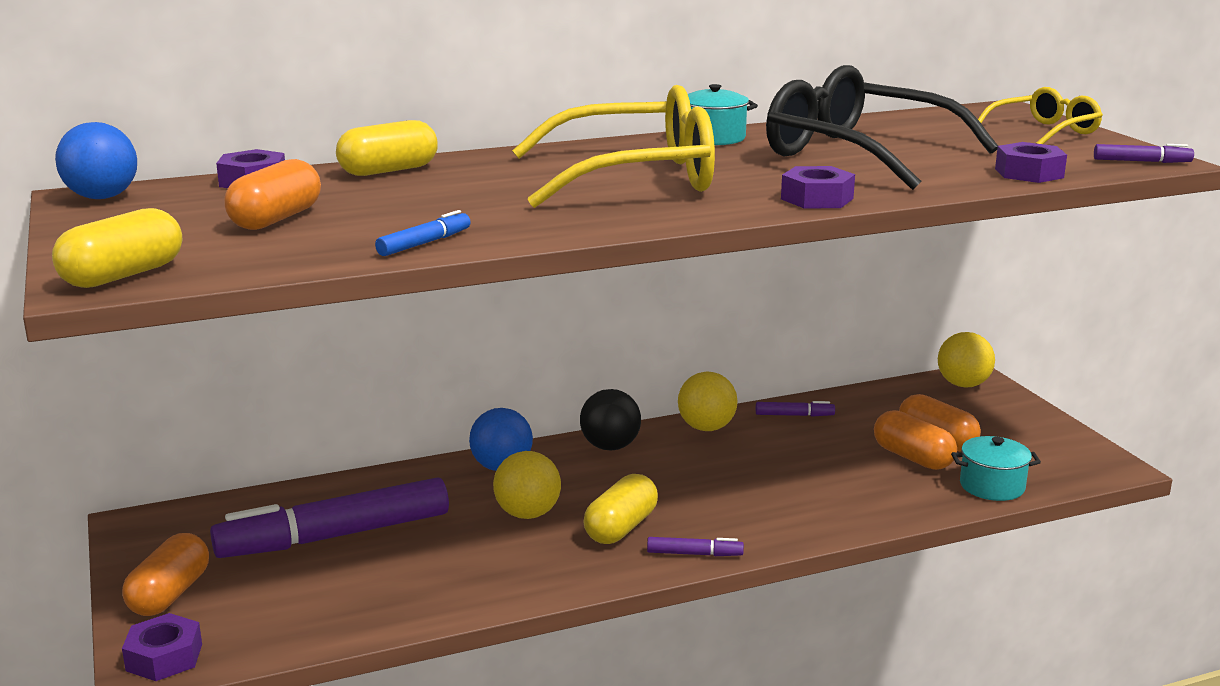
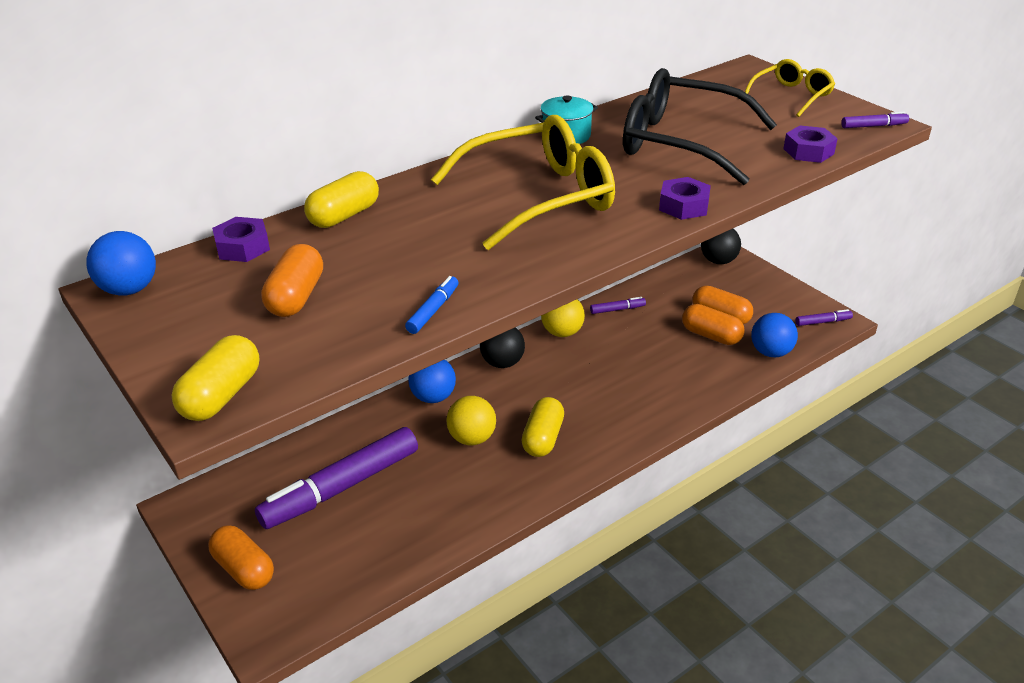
camera: 15 degrees left, 15 degrees up
orange capsule [122,533,209,616] -> orange capsule turned 45 degrees counterclockwise [208,525,274,590]
purple nut [122,613,202,681] -> none
purple marker [647,537,744,556] -> purple marker moved to [796,309,853,326]
yellow ball [938,332,995,388] -> black ball [701,229,741,264]
turquoise pot [951,436,1041,501] -> blue ball [751,313,798,357]

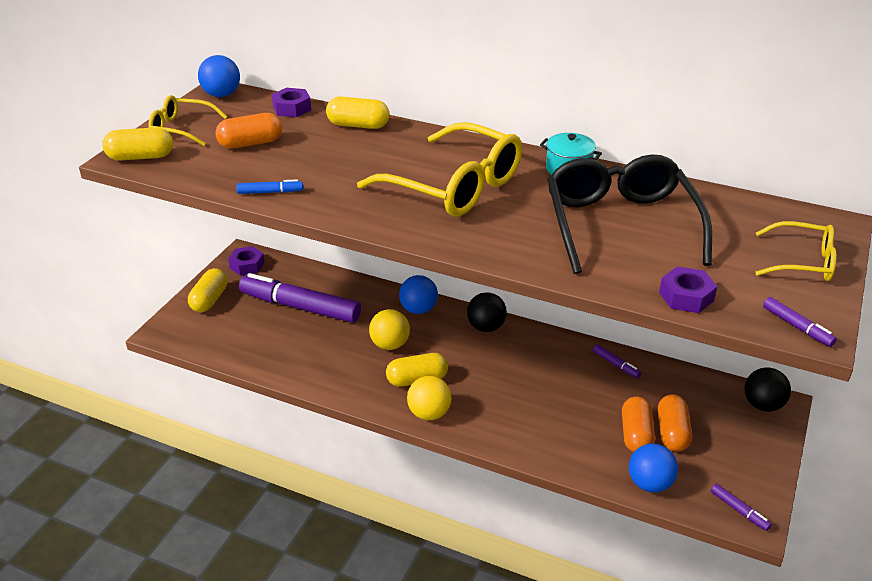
camera: 60 degrees right, 0 degrees up
orange capsule [208,525,274,590] -> yellow capsule [188,268,228,312]
yellow ball [541,299,585,337] -> yellow ball moved to [407,376,451,420]
purple nut [659,177,711,220] -> purple nut moved to [228,246,265,276]
none -> yellow glasses [148,95,227,146]

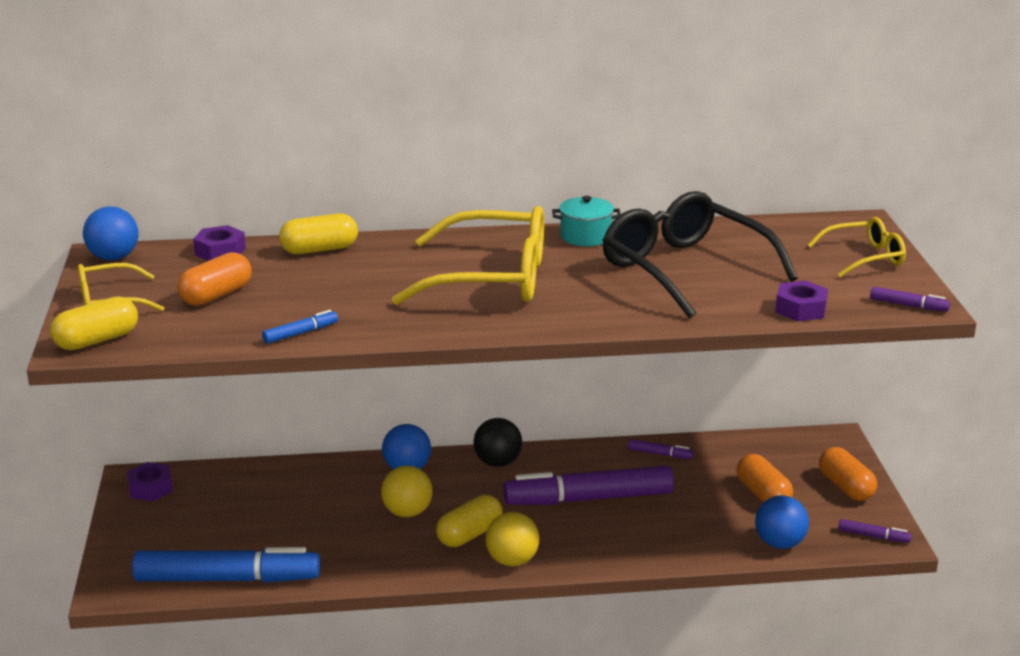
camera: 30 degrees left, 10 degrees down
yellow capsule [188,268,228,312] -> none
purple marker [239,273,361,323] -> purple marker moved to [503,466,674,505]
orange capsule [622,397,655,452] -> orange capsule moved to [819,447,877,501]
black ball [744,368,791,412] -> none
none -> blue marker [132,547,320,583]

